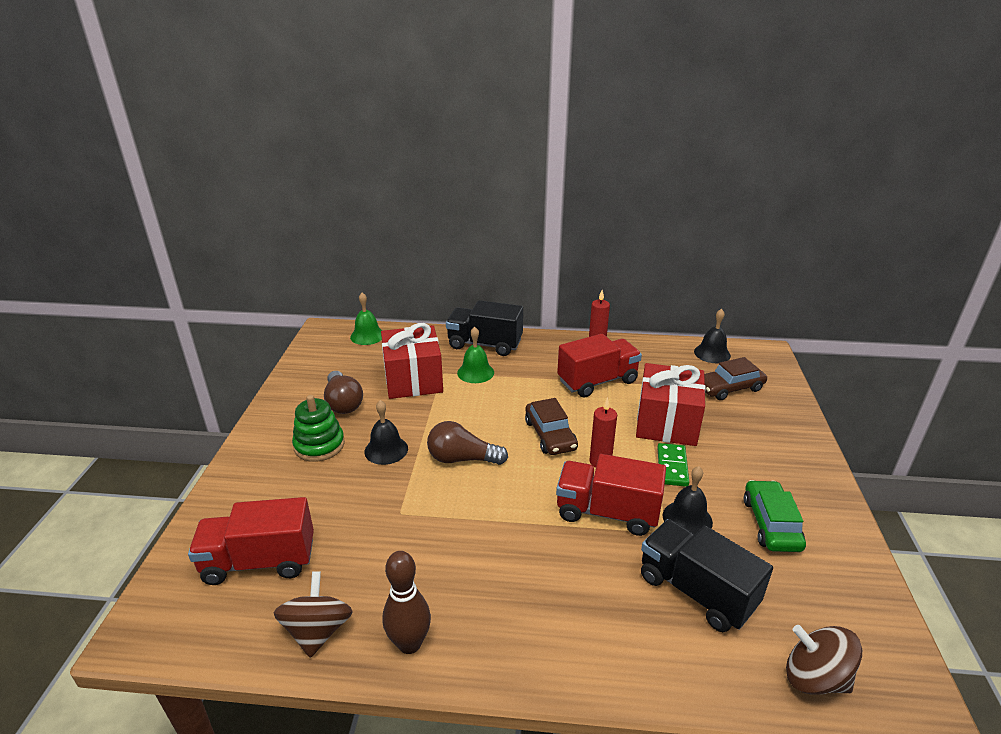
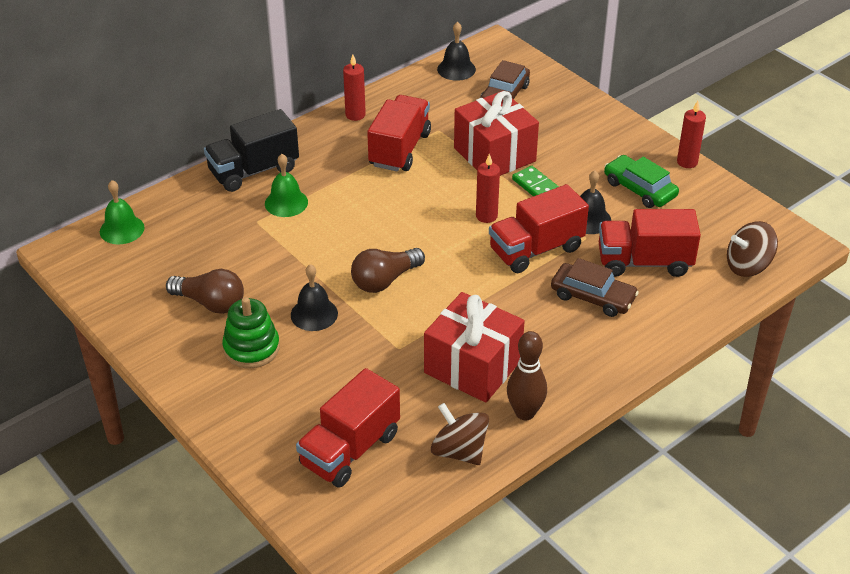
camera: 45 degrees left, 10 degrees up
red gift [381,323,443,399] -> red gift moved to [424,292,525,403]
brown car [525,398,578,455] -> brown car moved to [551,258,639,317]
black truck [641,519,773,632] -> red truck [599,209,701,277]
none -> red candle [677,101,706,168]

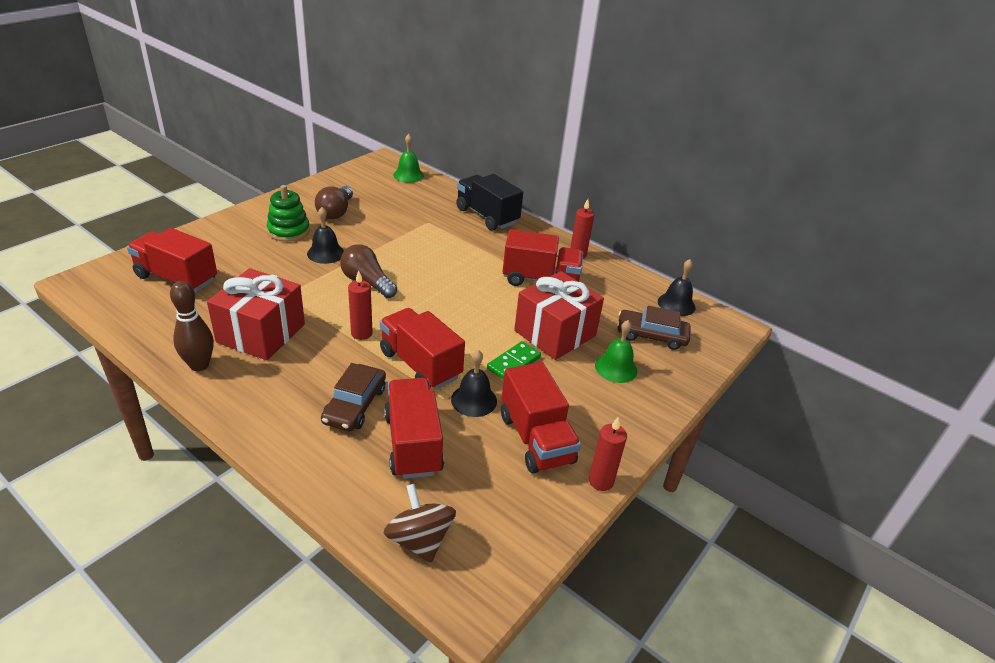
camera: 75 degrees right, 5 degrees down
green bell [265,154,308,217] -> green bell moved to [595,320,638,383]
brown spinning top [431,403,489,465] -> none
red candle [476,153,500,223] -> red candle moved to [348,270,373,340]
green car [604,155,679,208] -> red truck [501,362,581,473]

